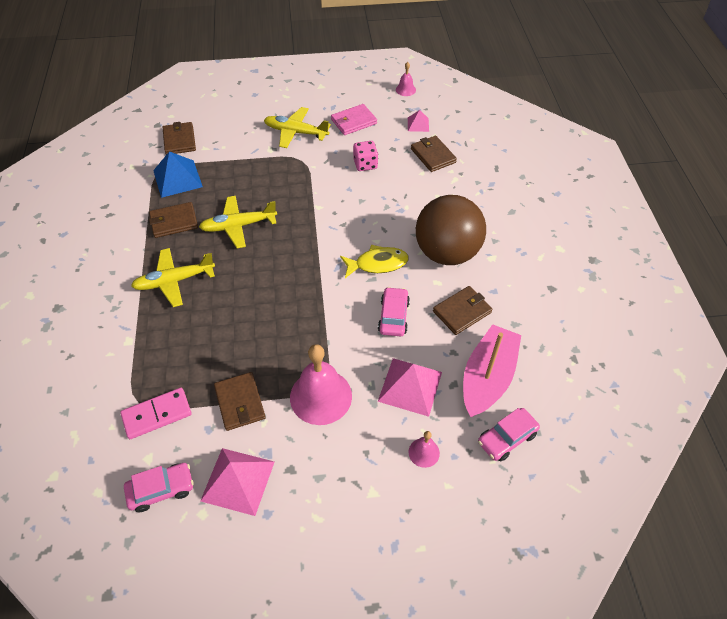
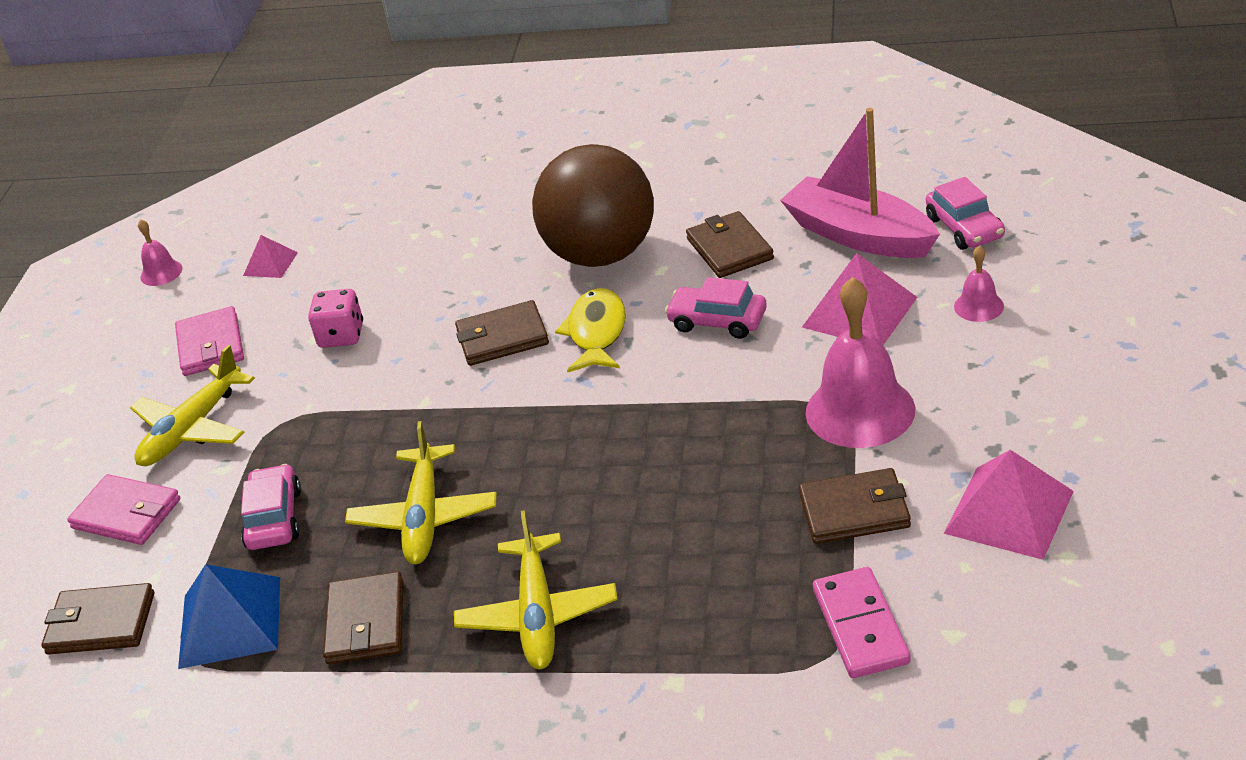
camera: 70 degrees left, 15 degrees down
pink car [124,463,194,512] -> pink car moved to [241,464,301,550]
brown wallet [411,136,457,172] -> brown wallet moved to [455,300,549,366]
none -> pink wallet [67,474,180,545]

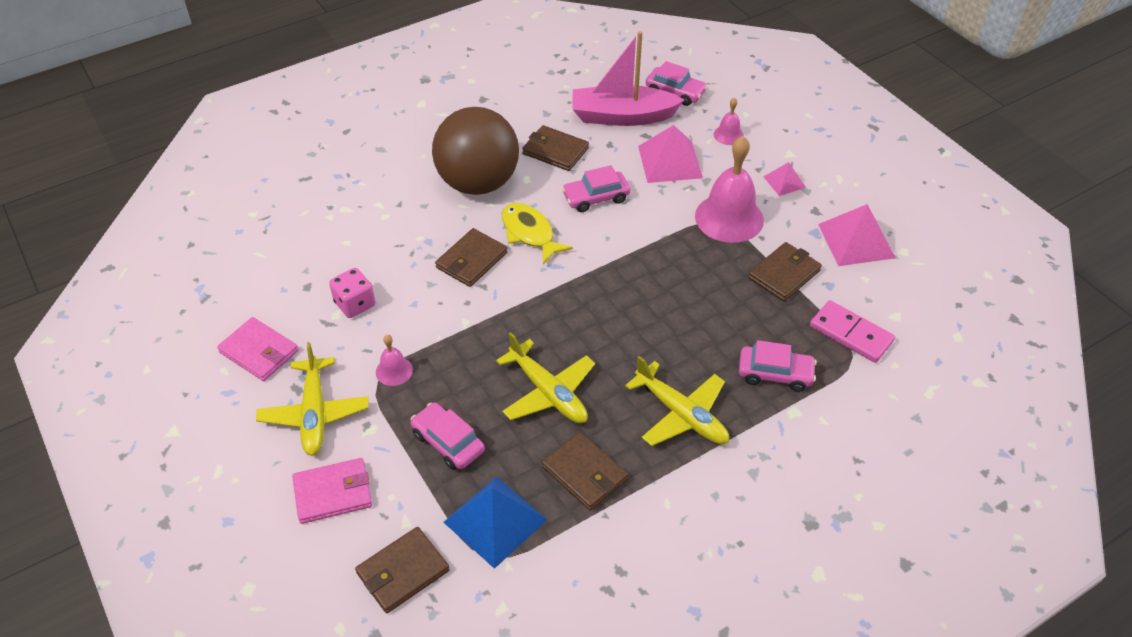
camera: 45 degrees left, 10 degrees up
pink bell [138,219,183,286] -> pink bell moved to [376,335,413,386]
pink pyramid [243,235,298,278] -> pink pyramid moved to [763,162,806,196]
none -> pink car [739,340,817,392]

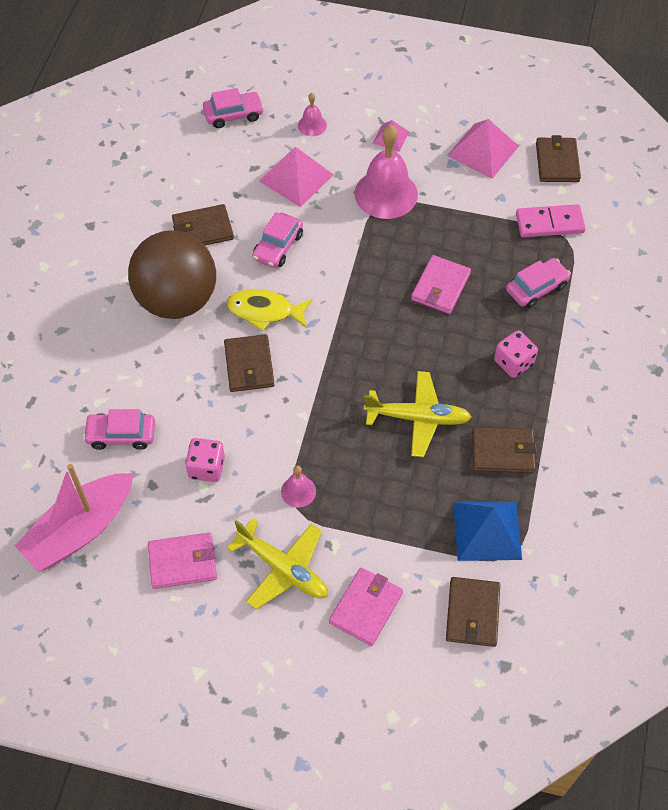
camera: 45 degrees left, 10 degrees up
pink car [411,402,485,470] -> pink car moved to [83,409,155,450]
pink boat [573,31,684,126] -> pink boat moved to [15,464,133,572]
yellow plane [625,356,729,446] -> pink dice [494,330,538,378]
brown wallet [748,242,822,301] -> brown wallet moved to [536,135,581,182]
none -> pink wallet [411,255,471,314]

